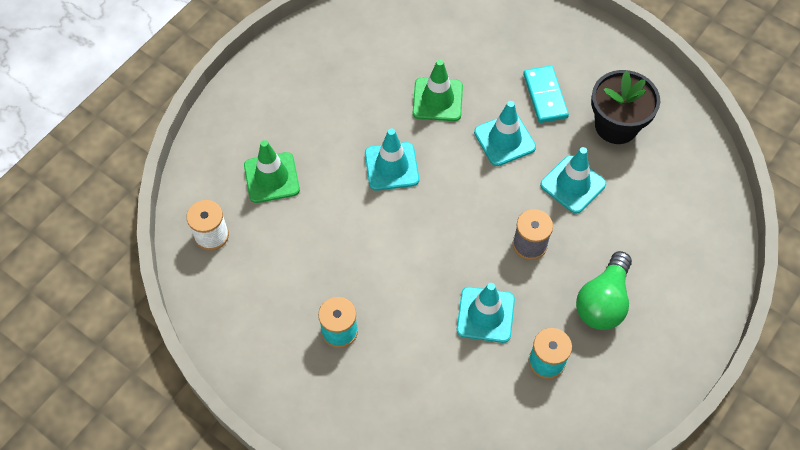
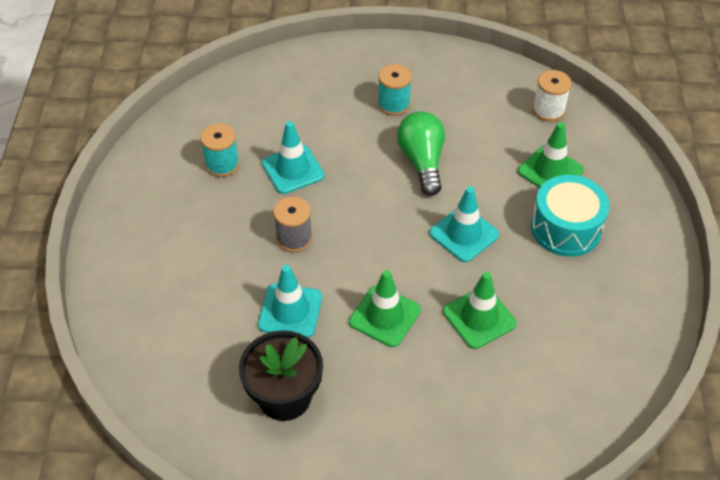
camera: 145 degrees right, 10 degrees down
turquoise traffic cone [474,101,536,166] -> green traffic cone [349,270,421,347]
turquoise domino [523,66,569,123] -> none
green light bulb [576,251,632,330] -> green light bulb moved to [397,111,445,196]
none -> turquoise drum [531,175,610,257]

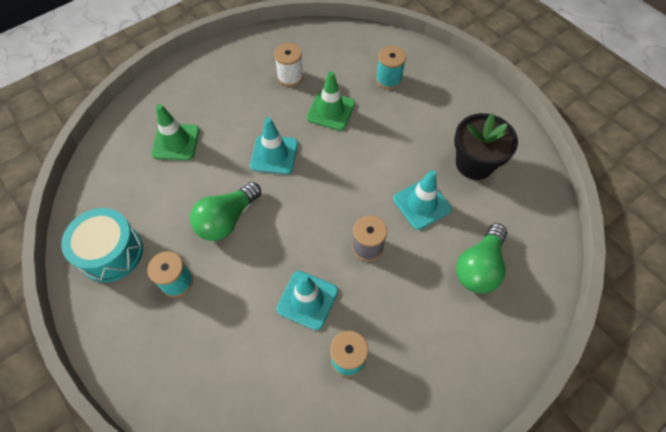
camera: 130 degrees left, 10 degrees up
green traffic cone [349,270,421,347] -> none
turquoise drum [531,175,610,257] -> turquoise drum moved to [61,208,143,282]
white spool [532,70,571,122] -> white spool moved to [274,43,303,87]
none -> turquoise spool [376,46,406,89]
none -> green light bulb [456,223,507,294]

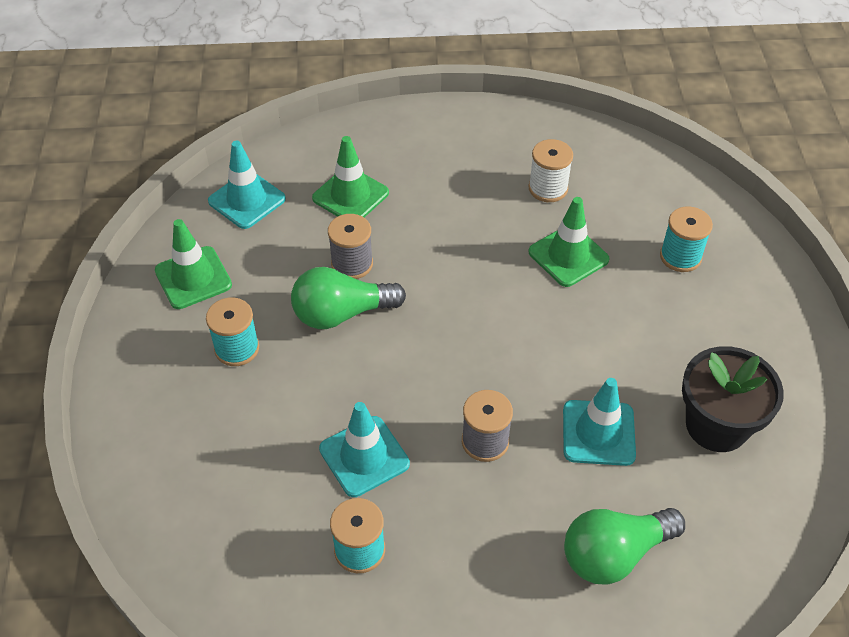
camera: 35 degrees right, 10 degrees down
turquoise drum [61,208,143,282] -> green traffic cone [155,219,232,309]
turquoise traffic cone [250,117,298,174] -> turquoise traffic cone moved to [208,141,286,229]
none -> grey spool [328,214,373,279]

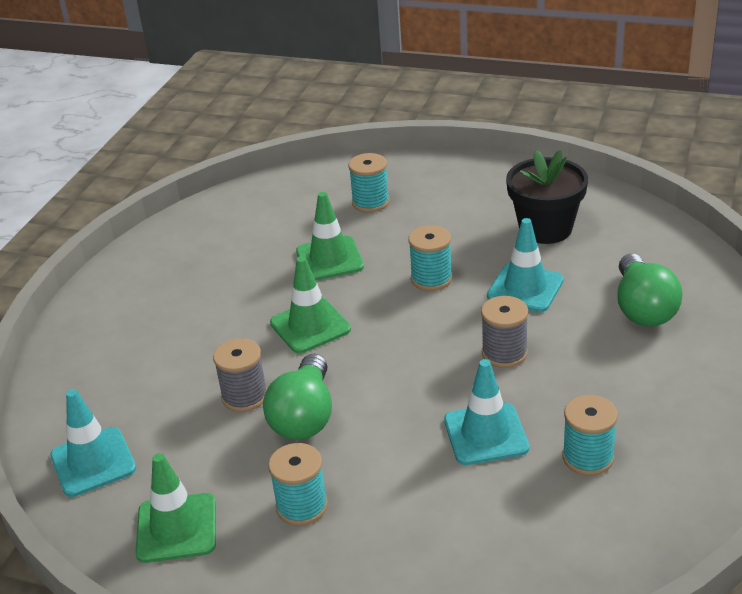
camera: 65 degrees left, 15 degrees down
green traffic cone [312,136,389,217] -> green traffic cone moved to [270,256,351,353]
white spool [529,139,573,202] -> none
none -> turquoise spool [408,225,452,291]

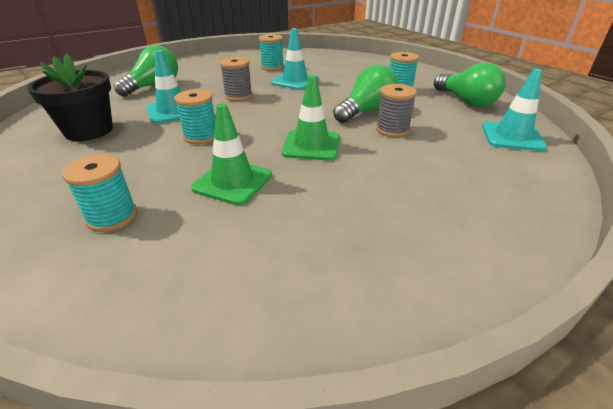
camera: 145 degrees left, 0 degrees up
green traffic cone [135,453,216,563] -> green light bulb [434,63,506,107]

